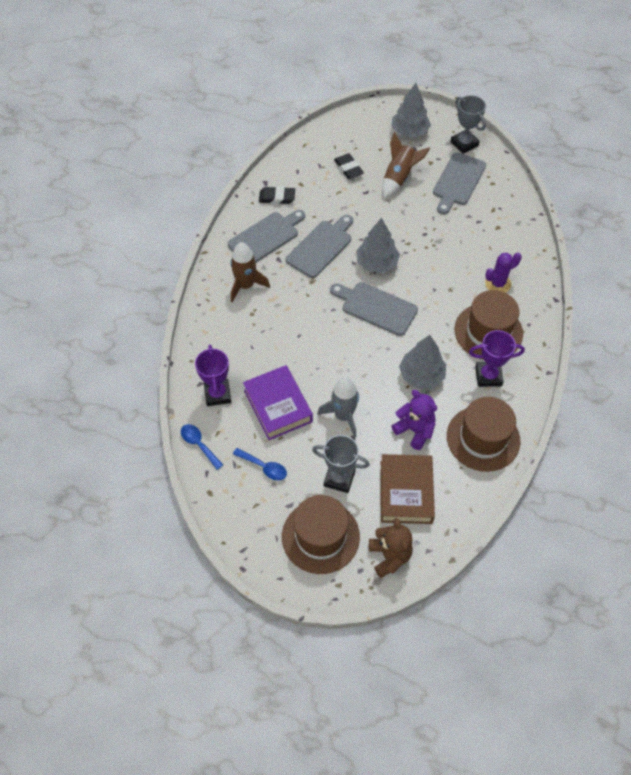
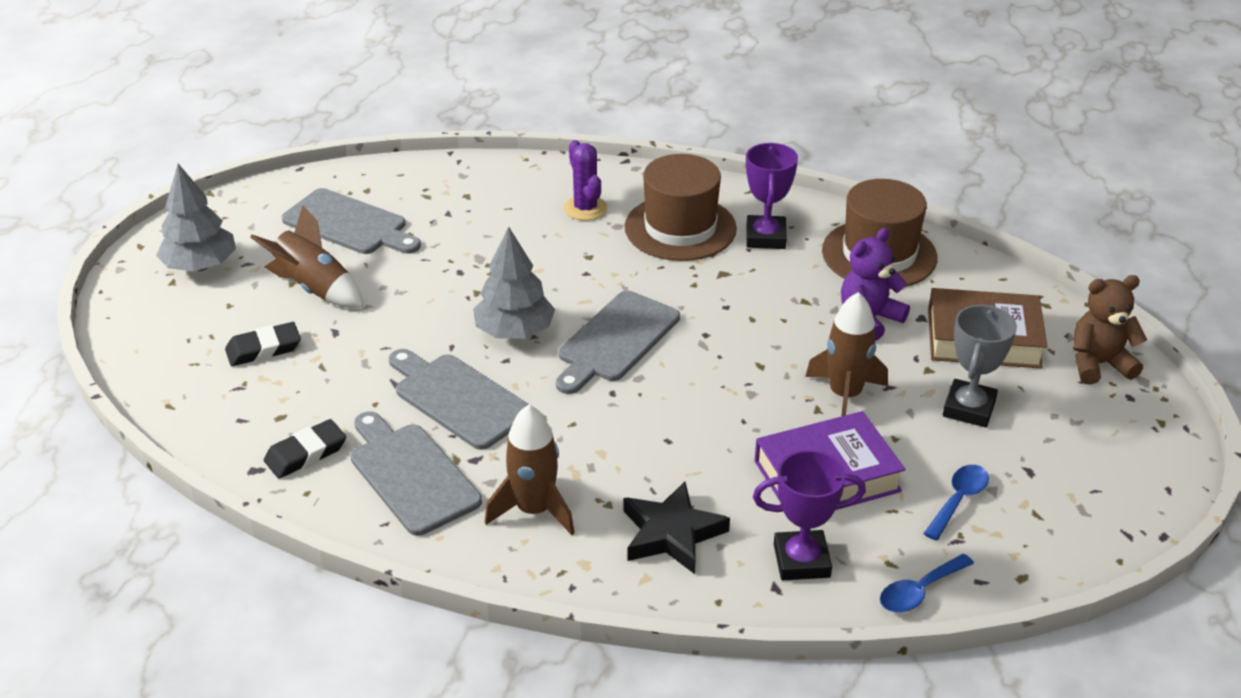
camera: 85 degrees left, 20 degrees down
black eraser [259,187,295,204] -> black eraser turned 45 degrees clockwise [264,419,346,478]
brown hat [282,495,360,574] -> none
grey rocket [317,377,359,438] -> brown rocket [805,292,888,416]
grey tree [399,335,446,389] -> none
grey trophy [450,95,486,154] -> none
none -> black star [623,481,730,574]

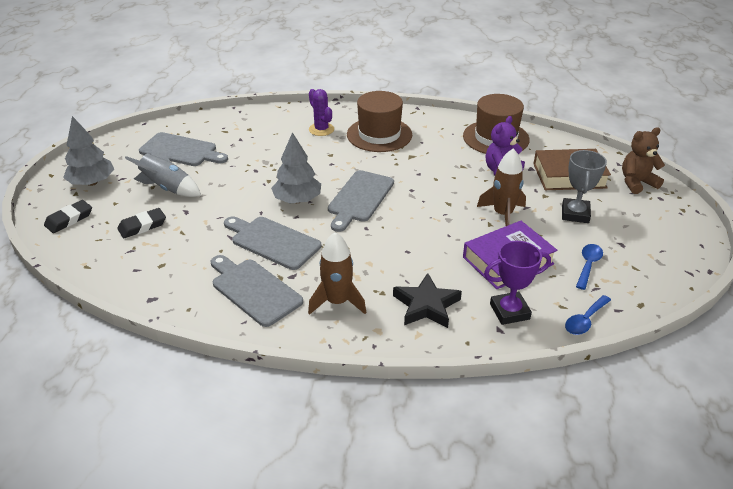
camera: 10 degrees left, 0 degrees up
brown rocket [250,205,363,308] -> grey rocket [125,138,201,197]
black eraser [264,419,346,478] -> black eraser moved to [44,200,92,233]
purple trophy [746,143,798,249] -> none

